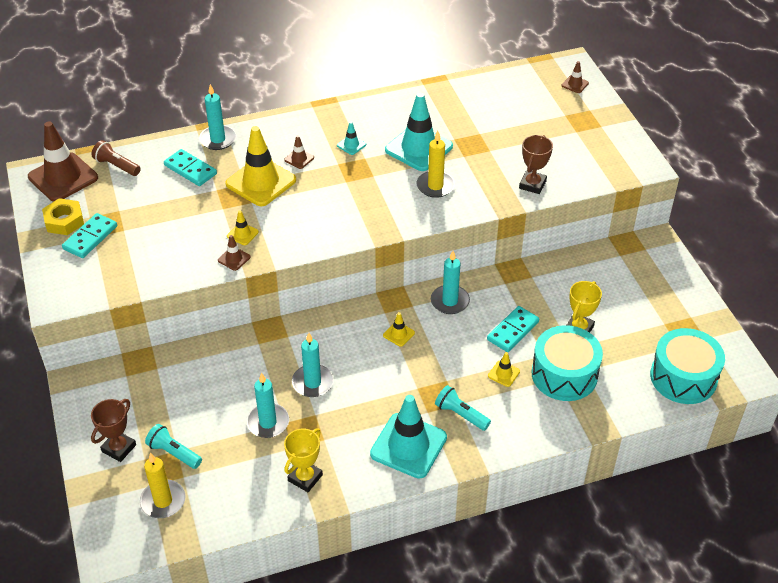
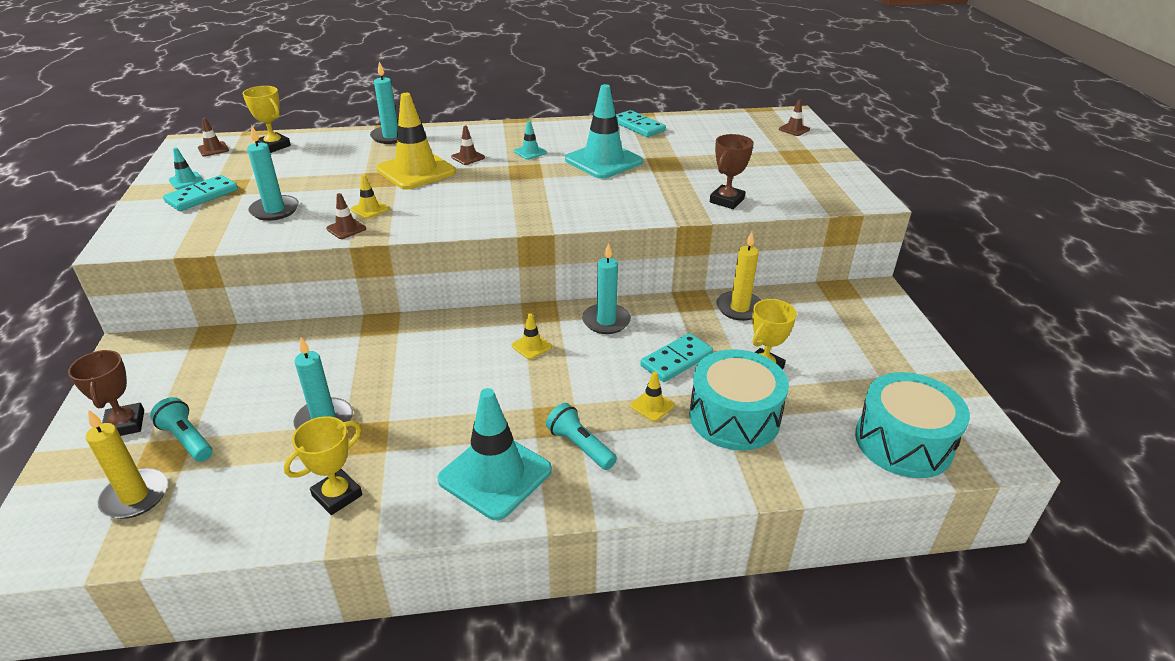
camera: 10 degrees right, 10 degrees down
brown traffic cone [28,122,98,202] -> brown traffic cone [198,118,229,157], size x0.43
yellow nut [42,198,84,235] -> turquoise traffic cone [169,147,204,189]
brown trophy [91,399,136,462] -> brown trophy turned 60 degrees counterclockwise [68,350,144,436]
brown flashlight [92,140,141,176] -> yellow trophy [243,86,291,153]
turquoise domino [164,149,217,186] -> turquoise domino moved to [616,110,666,137]
turquoise candle [292,333,334,397] -> turquoise candle moved to [247,125,299,221]
yellow candle [416,131,455,198] -> yellow candle moved to [716,232,761,321]

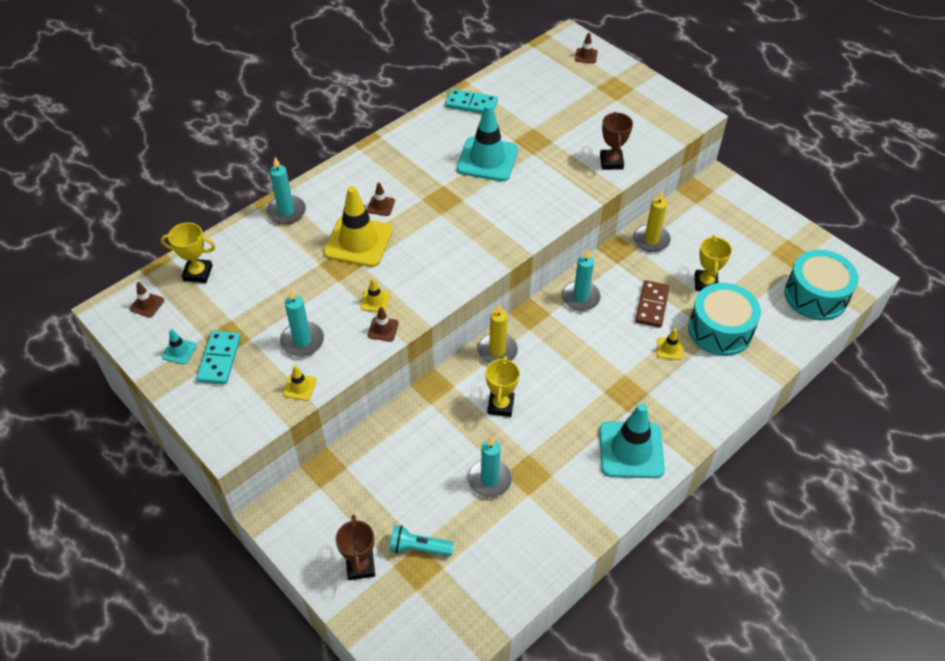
camera: 35 degrees left, 15 degrees up
brown trophy [68,350,144,436] -> brown trophy turned 45 degrees clockwise [336,515,375,580]
yellow candle [86,410,168,519] -> yellow candle moved to [477,303,518,364]
yellow trophy [284,416,362,515] -> yellow trophy moved to [485,356,520,417]
yellow traffic cone [512,313,552,360] -> yellow traffic cone moved to [283,365,317,401]
turquoise traffic cone [514,121,547,160] -> none
turquoise flashlight [546,403,617,470] -> none
turquoise domino [640,333,713,382] -> brown domino [635,280,670,328]

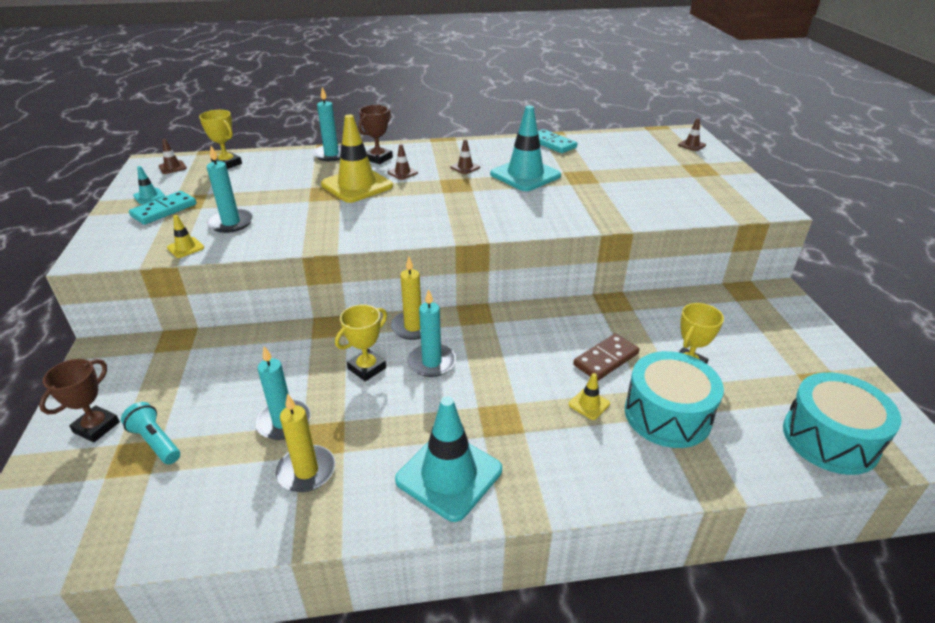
camera: 35 degrees right, 15 degrees down
yellow traffic cone [361,278,390,312] -> none
brown traffic cone [368,307,399,341] -> brown traffic cone moved to [450,139,480,174]
turquoise candle [562,249,601,311] -> turquoise candle moved to [408,289,456,377]
brown trophy [600,112,633,170] -> brown trophy moved to [358,105,393,164]
yellow candle [633,190,671,252] -> yellow candle moved to [276,394,335,492]

